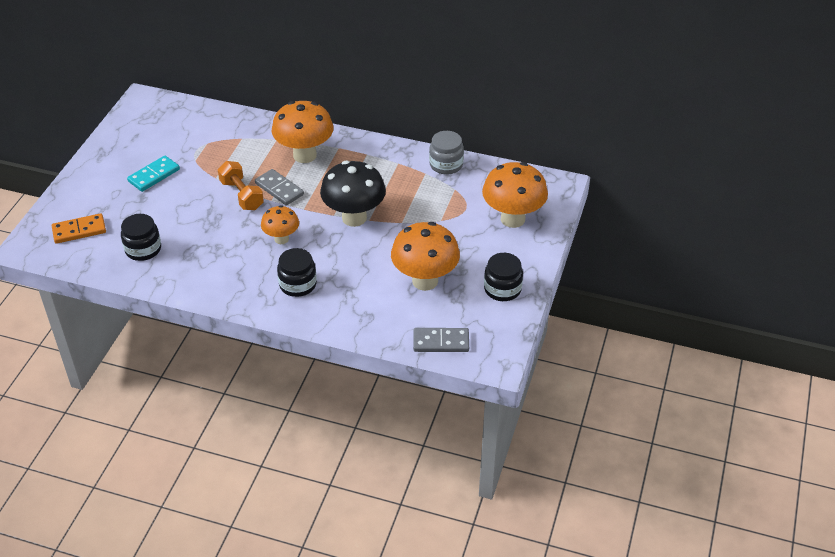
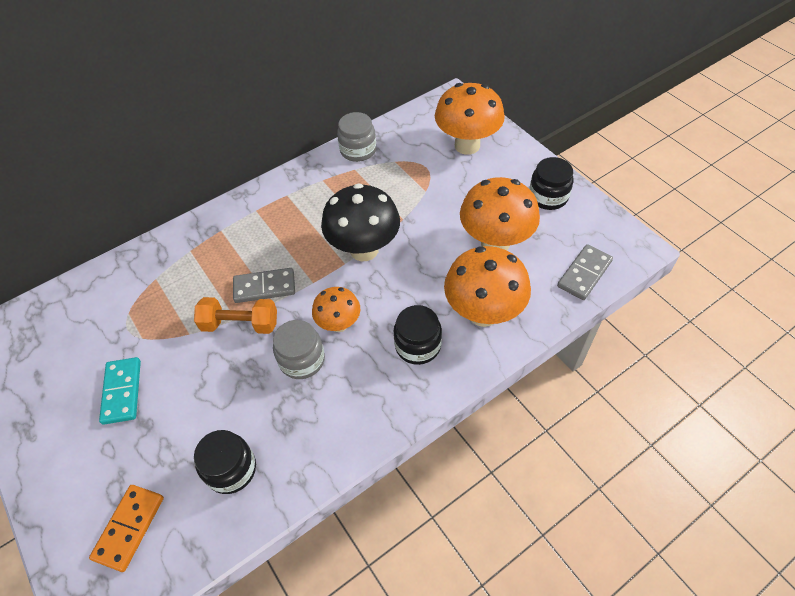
camera: 50 degrees left, 10 degrees up
orange mushroom [272,101,334,163] -> orange mushroom moved to [444,246,531,327]
none -> grey jar [273,320,325,379]

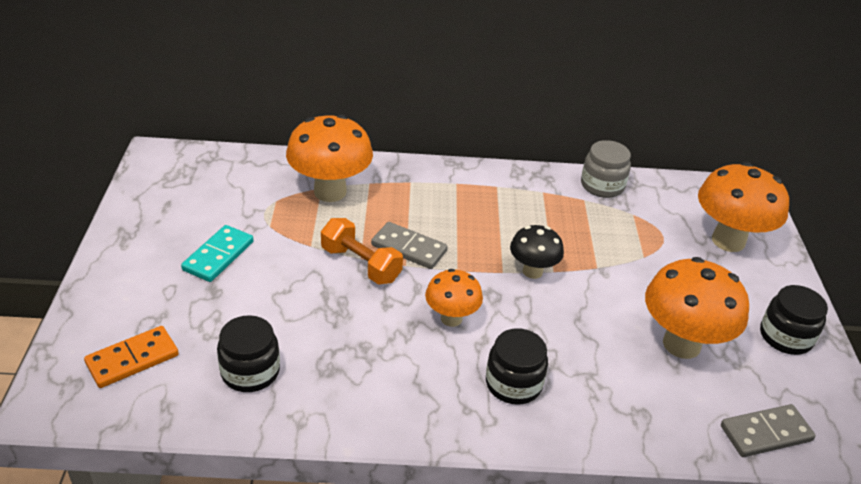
camera: 30 degrees right, 15 degrees down
grey jar [273,320,325,379] -> none
black mushroom [321,183,400,261] -> black mushroom [510,225,564,279], size x0.58
orange mushroom [444,246,531,327] -> orange mushroom moved to [286,114,373,202]

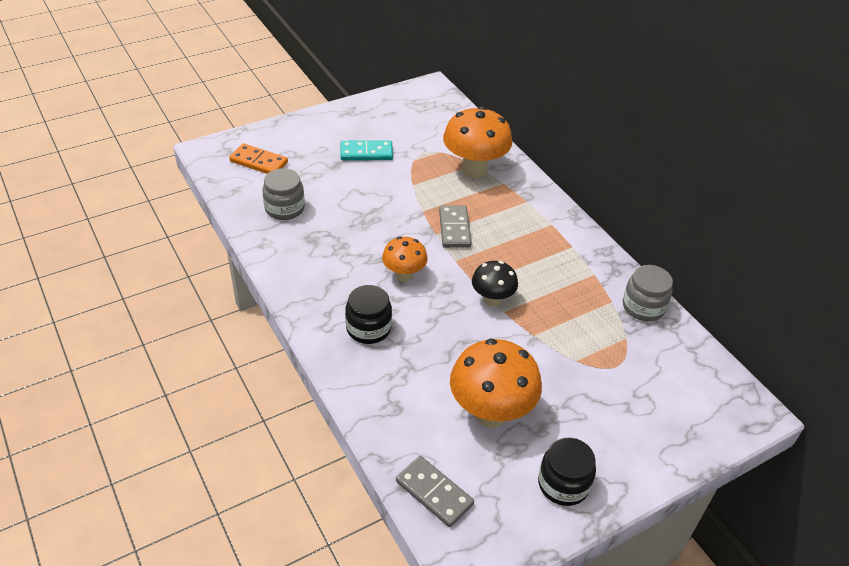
camera: 60 degrees right, 5 degrees up
black jar [217,315,280,392] -> grey jar [262,168,305,220]
orange dumbbell [321,218,403,285] -> none
orange mushroom [698,162,789,252] -> none

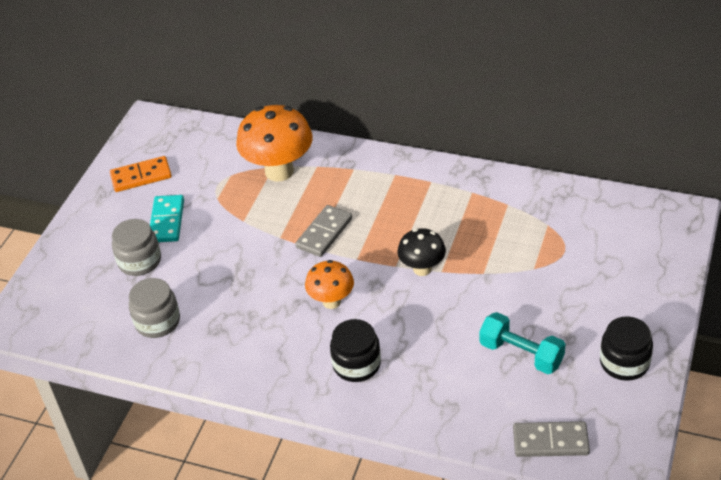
camera: 35 degrees left, 0 degrees up
orange domino [229,144,288,174] -> orange domino moved to [110,156,172,192]
turquoise domino [340,140,393,161] -> turquoise domino turned 45 degrees counterclockwise [150,195,184,242]
grey domino [439,206,472,248] -> grey domino turned 75 degrees clockwise [295,205,352,257]
orange mushroom [450,339,542,428] -> turquoise dumbbell [479,312,566,374]
grey jar [623,265,673,321] -> grey jar moved to [112,219,161,276]

